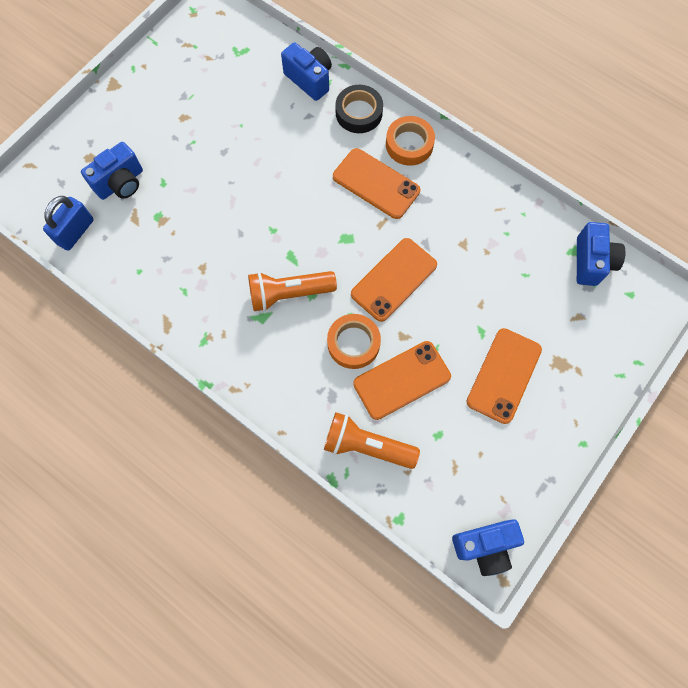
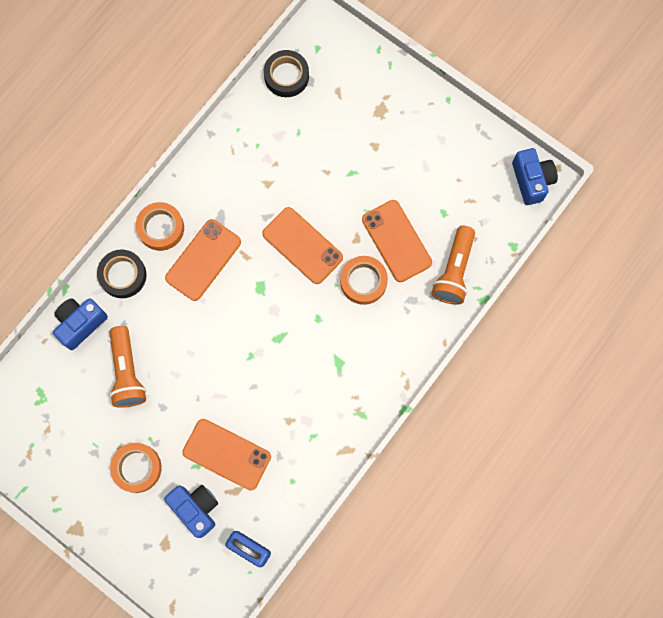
camera: 90 degrees left, 5 degrees up
orange flashlight [248,271,337,311] -> orange flashlight moved to [109,326,146,408]
orange phone [466,328,542,424] -> orange phone moved to [182,419,271,490]
blue camera [577,222,625,286] -> black tape [264,50,309,97]
none -> orange tape [110,443,162,493]

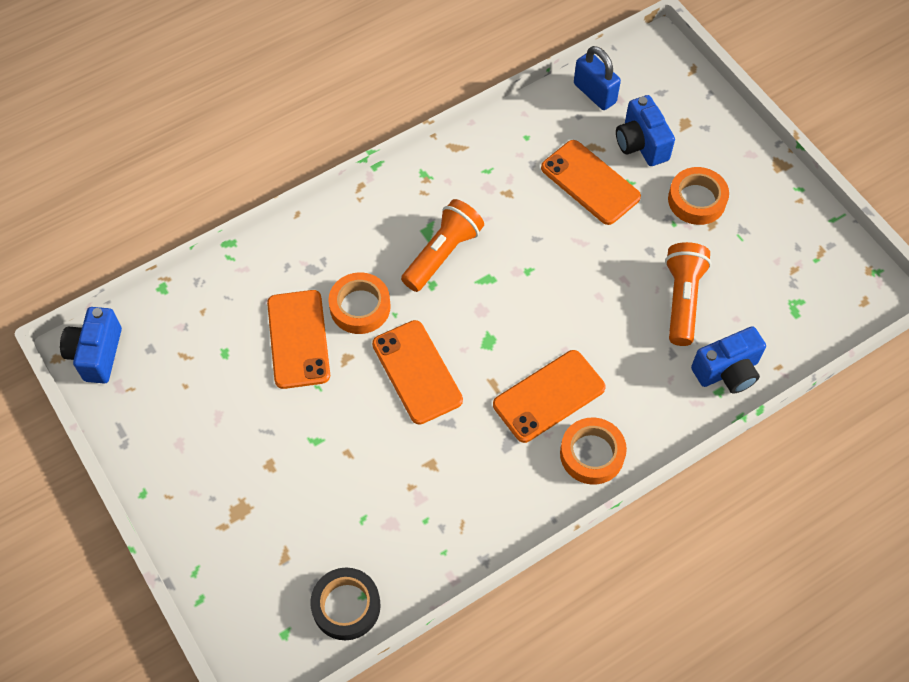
camera: 160 degrees left, 15 degrees down
black tape [97,250,147,298] -> none
orange flashlight [432,226,475,305] -> orange flashlight moved to [401,199,484,292]

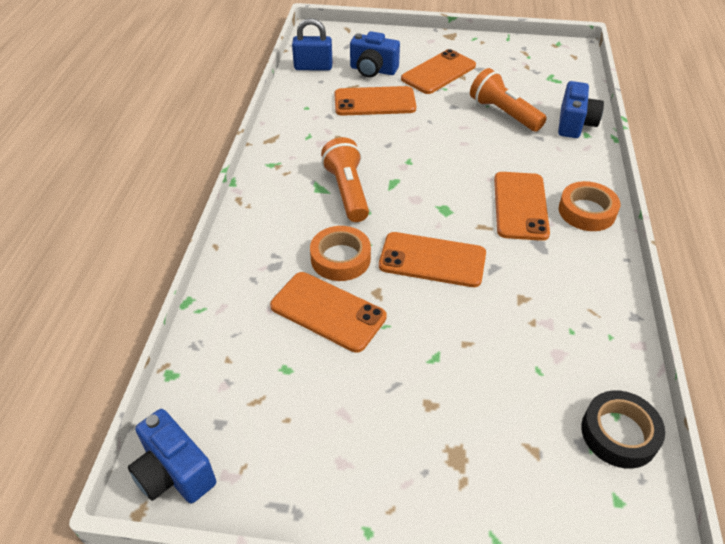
camera: 50 degrees left, 15 degrees down
orange tape [668,167,729,225] -> orange phone [401,49,476,94]

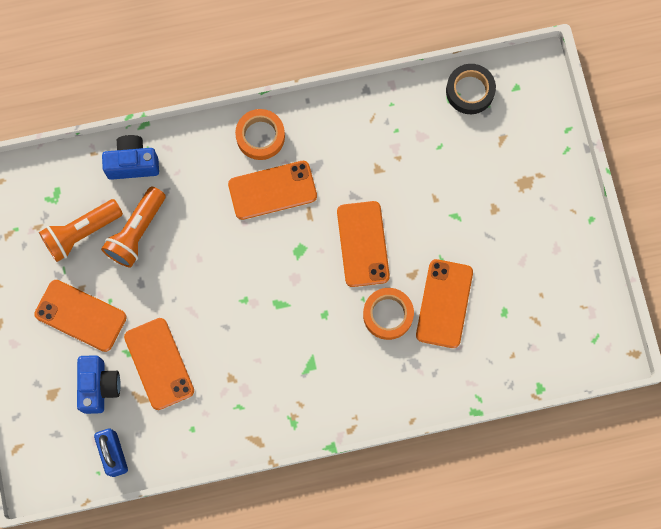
camera: 110 degrees left, 30 degrees up
blue camera [128,409,216,503] -> none
orange flashlight [321,137,369,222] -> orange flashlight moved to [39,199,123,262]

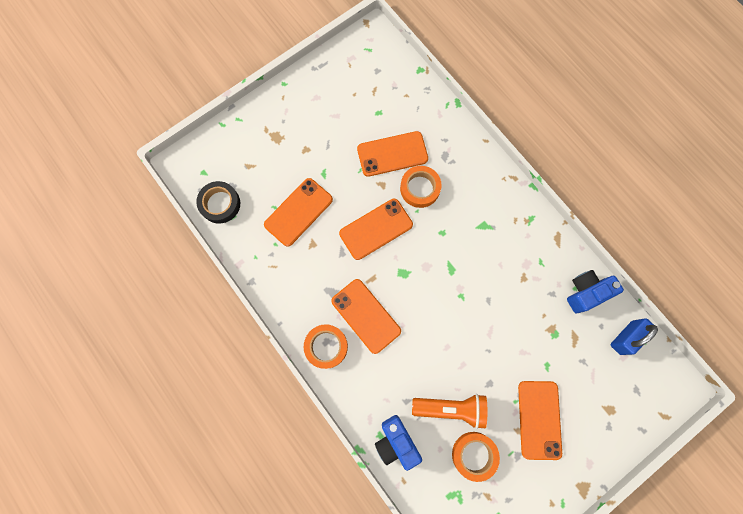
camera: 115 degrees left, 0 degrees up
orange flashlight [39,199,123,262] -> orange tape [452,432,500,482]
blue camera [77,355,121,414] -> blue camera moved to [567,270,624,314]
orange phone [124,318,194,410] -> orange phone moved to [264,178,333,247]

